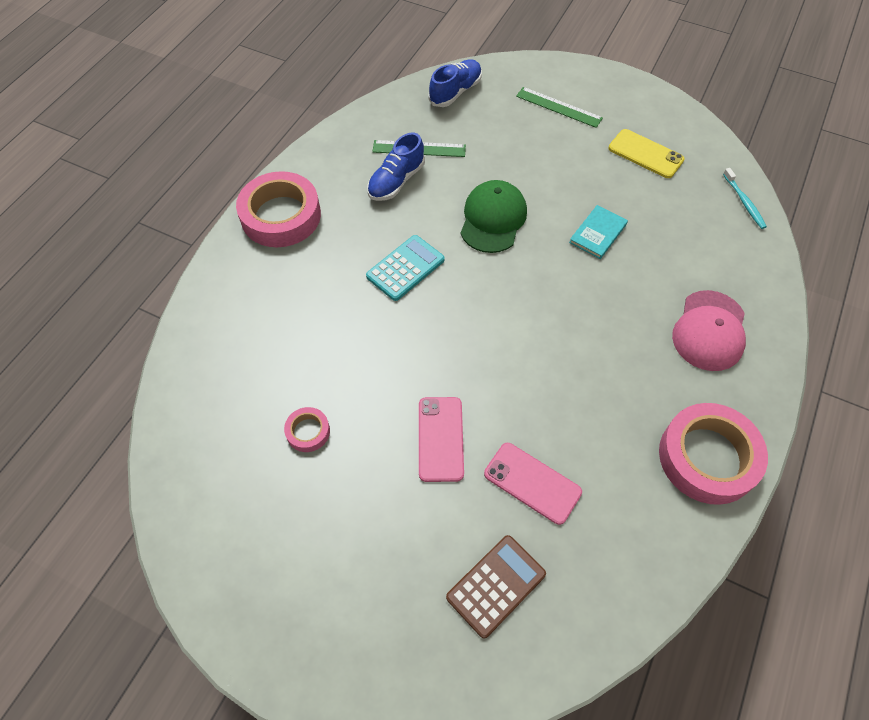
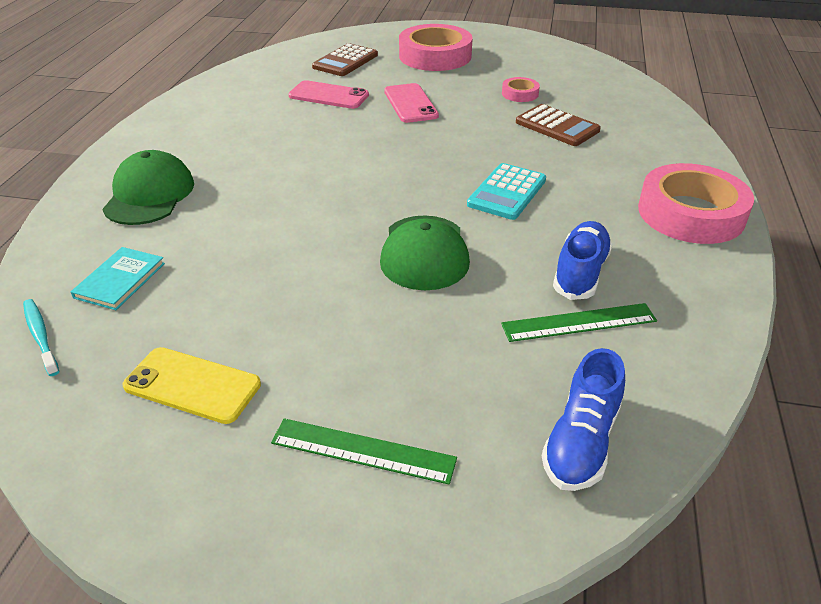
camera: 165 degrees right, 20 degrees down
turquoise book [569,205,628,259] -> turquoise book moved to [71,247,165,310]
pink tape [659,403,768,505] -> pink tape moved to [399,24,473,71]
pink cap [672,290,746,371] -> green cap [102,150,194,225]
none -> brown calculator [516,104,601,146]

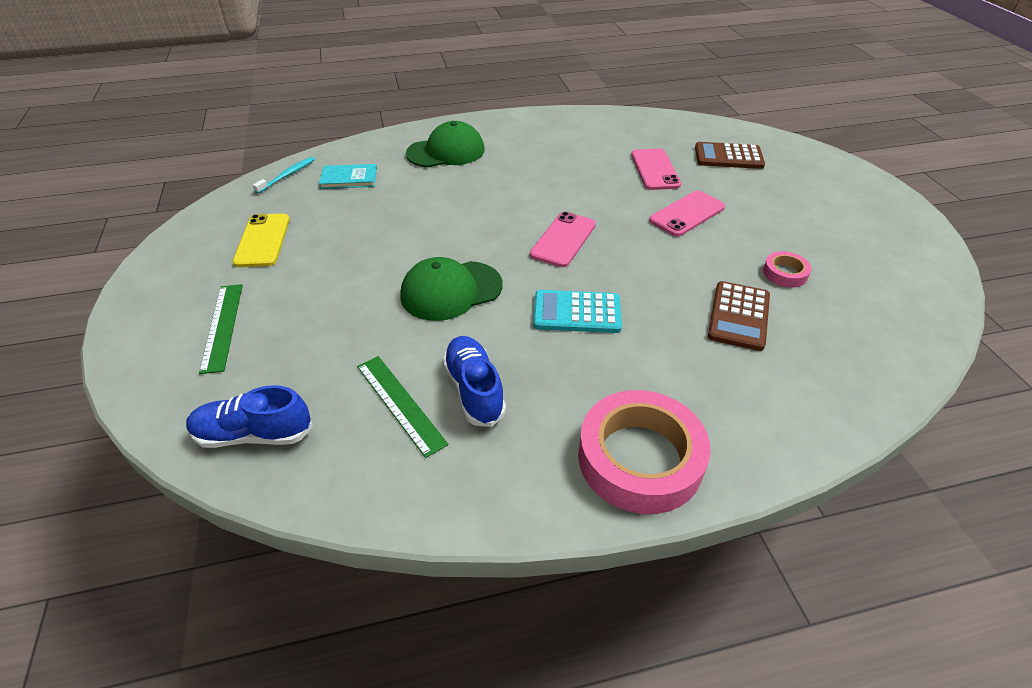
camera: 65 degrees right, 5 degrees up
pink tape [399,24,473,71] -> none
blue shoe [553,221,613,300] -> blue shoe turned 105 degrees counterclockwise [442,336,506,427]
none -> pink phone [530,212,596,267]

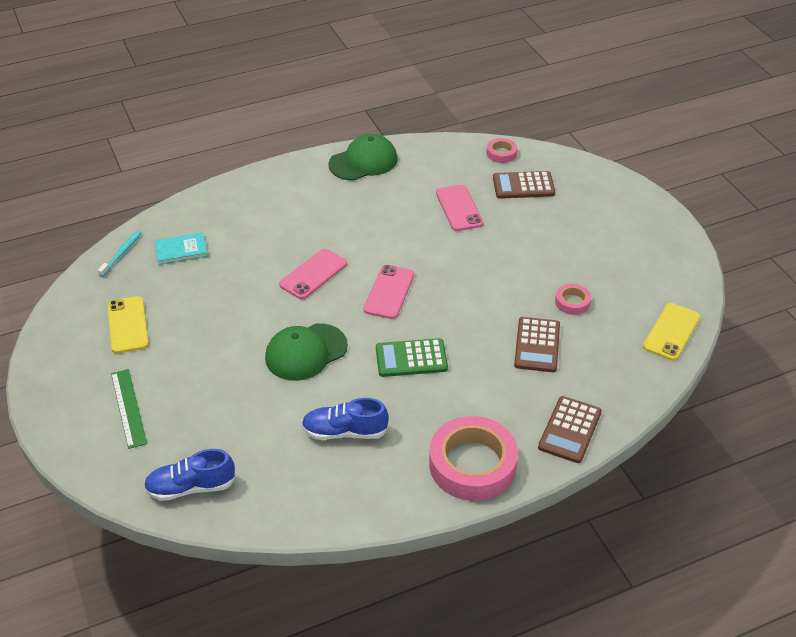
camera: 10 degrees left, 0 degrees up
green ruler [357,356,449,458] -> none
green cap [406,121,485,168] -> green cap moved to [328,134,398,181]
blue shoe [442,336,506,427] -> blue shoe turned 60 degrees counterclockwise [302,398,389,440]
turquoise calculator [533,290,622,333] -> green calculator [376,338,448,377]
pink phone [649,191,725,237] -> pink phone moved to [279,249,347,299]
none -> pink tape [487,138,517,163]
none -> brown calculator [538,396,602,463]
none -> yellow phone [643,303,700,361]

